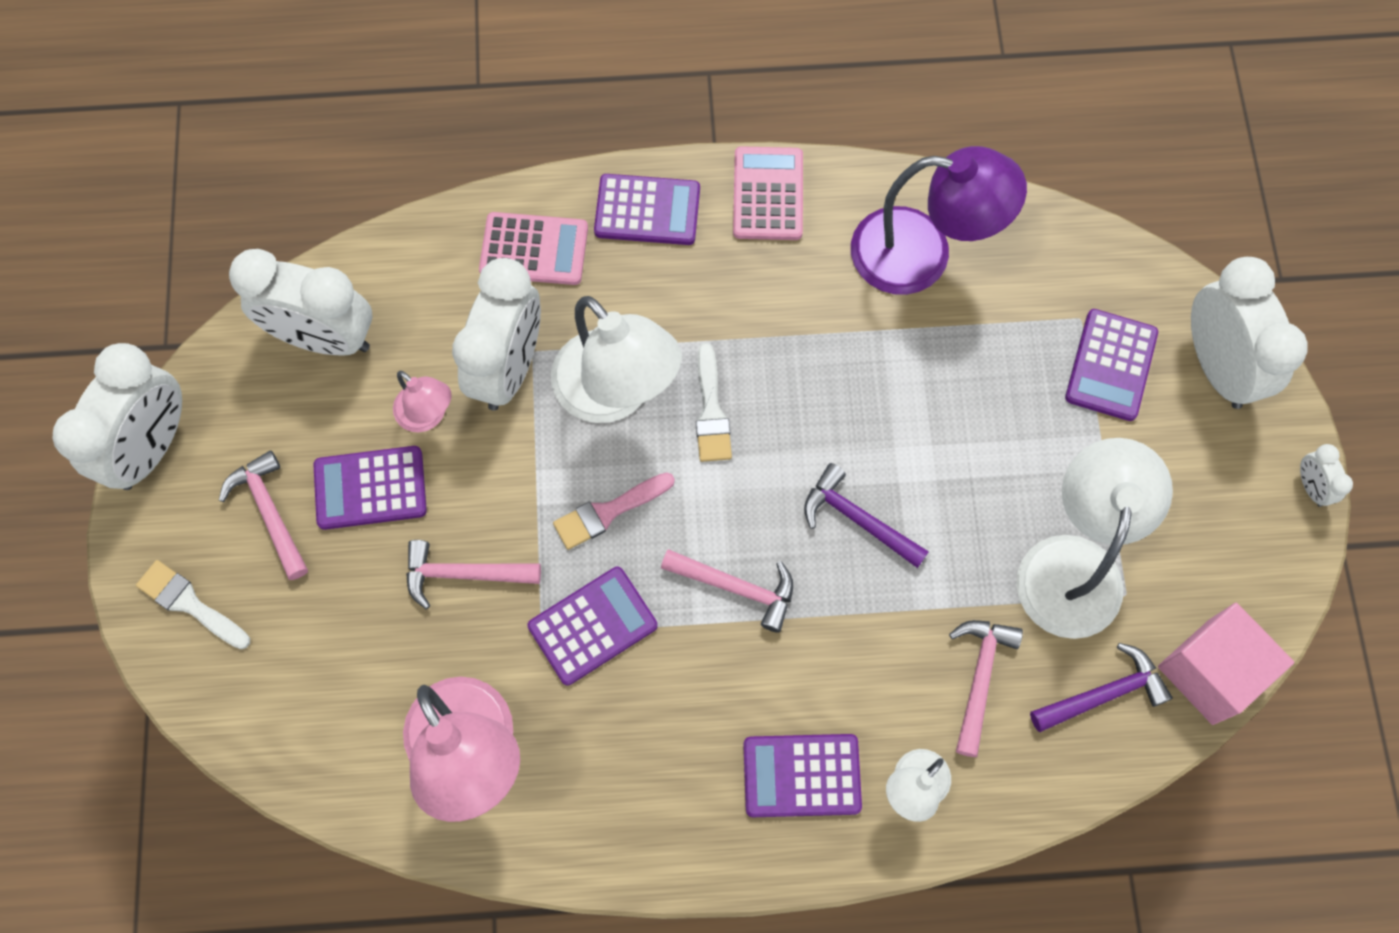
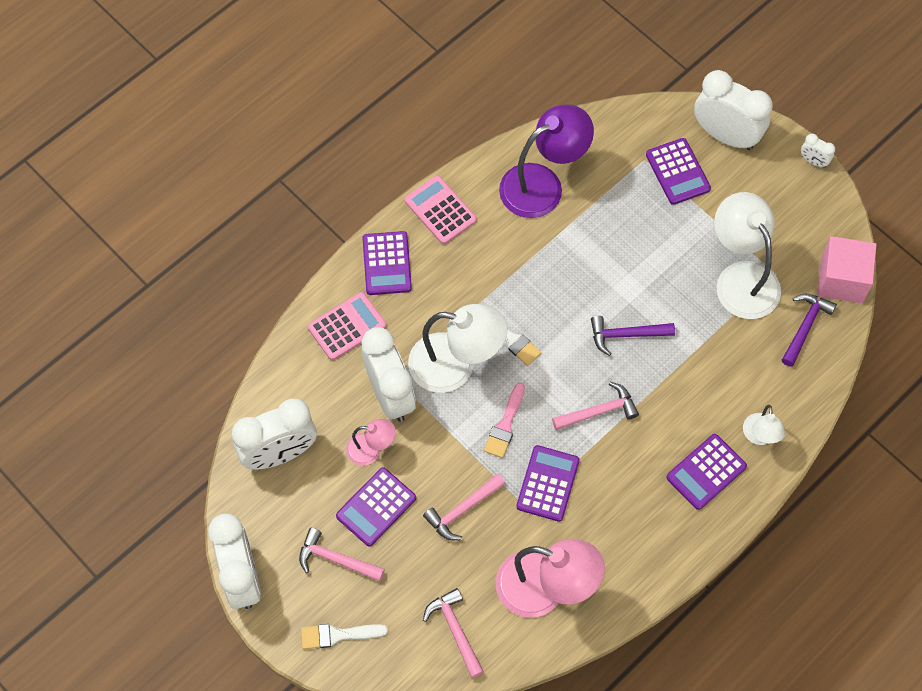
camera: 40 degrees left, 5 degrees down
purple calculator [594,174,700,245] -> purple calculator turned 120 degrees clockwise [362,231,412,295]
pink hammer [949,620,1023,757] -> pink hammer moved to [423,588,484,678]

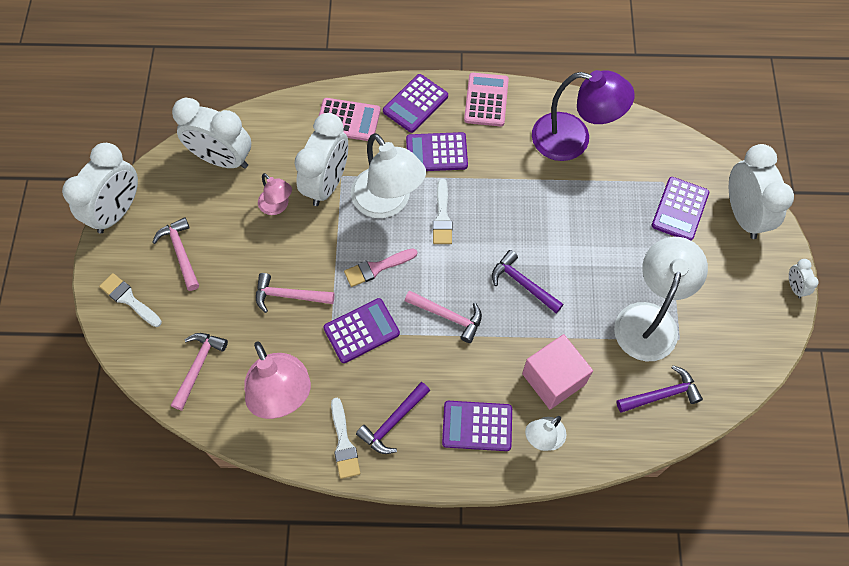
camera: 45 degrees right, 0 degrees up
purple calculator [336,468,416,546] -> purple calculator moved to [406,132,468,171]
pink cube [817,236,877,303] -> pink cube moved to [522,334,593,409]
none -> white brush [331,398,360,479]
none -> purple hammer [356,382,430,454]

